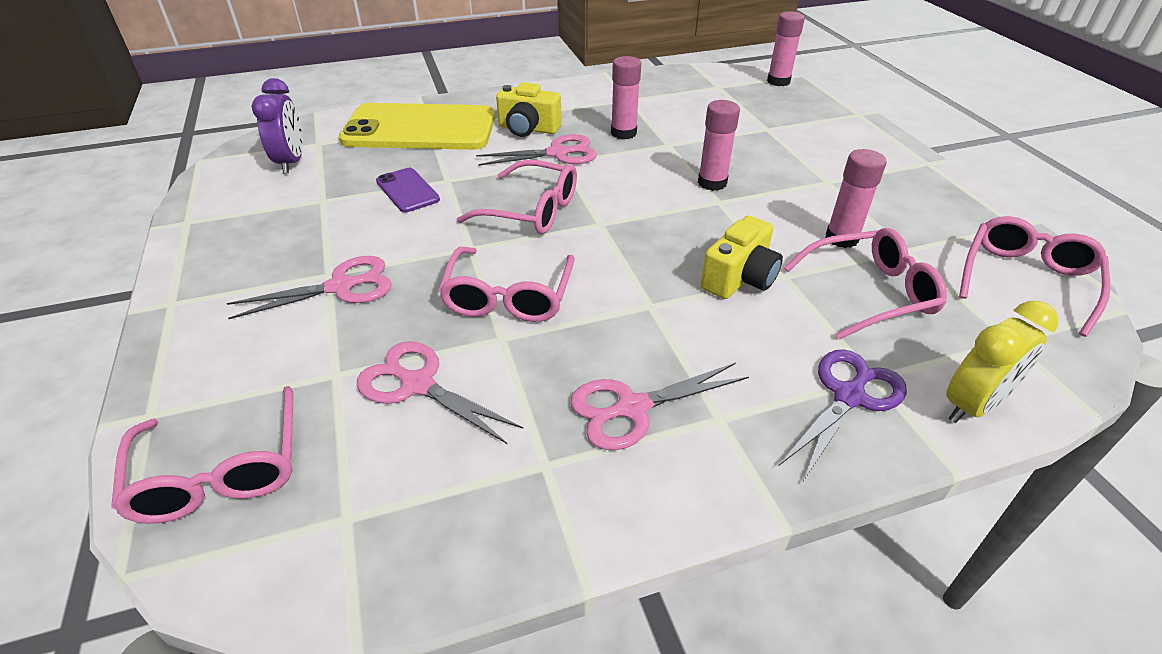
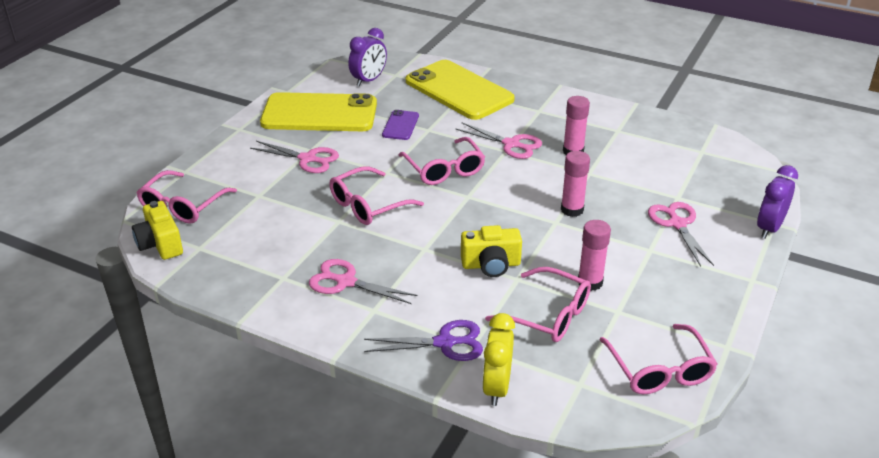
camera: 45 degrees right, 5 degrees down
pink scissors [357,341,523,444] -> pink scissors moved to [648,202,714,267]
yellow camera [496,82,562,137] -> yellow camera moved to [132,201,183,260]
pink glue stick [767,11,805,86] -> none
yellow clock [946,301,1058,423] -> yellow clock turned 90 degrees clockwise [482,313,515,406]
pink glasses [959,216,1111,337] -> pink glasses turned 90 degrees clockwise [600,324,717,394]
none -> yellow phone [260,92,377,131]
none -> purple clock [757,165,798,239]

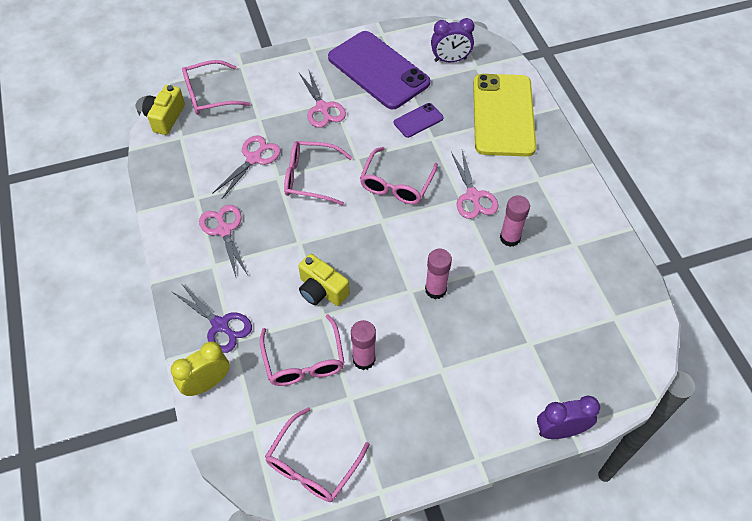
camera: 45 degrees right, 20 degrees up
yellow phone [260,92,377,131] -> purple phone [328,31,430,109]
pink scissors [648,202,714,267] -> pink scissors moved to [212,135,281,199]

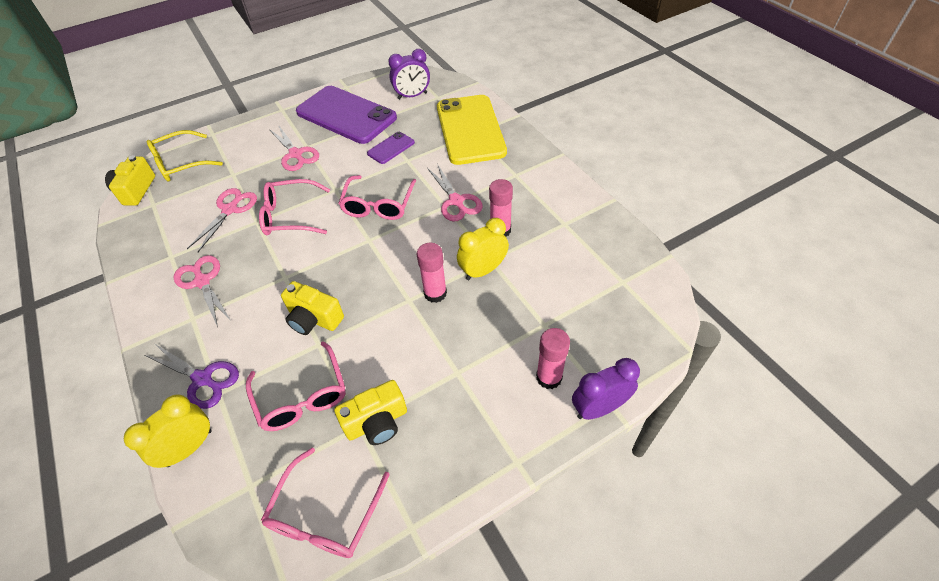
camera: 10 degrees left, 5 degrees down
pink glasses [182,60,250,115] -> yellow glasses [147,130,223,182]
pink glue stick [351,320,376,370] -> pink glue stick moved to [536,328,570,389]
none -> yellow camera [334,380,407,445]
none -> yellow clock [457,218,509,280]

